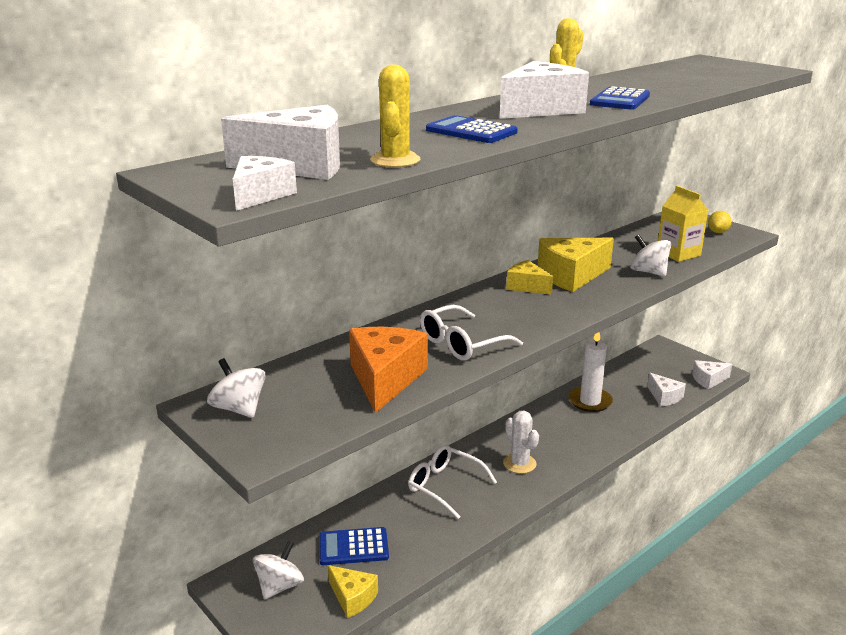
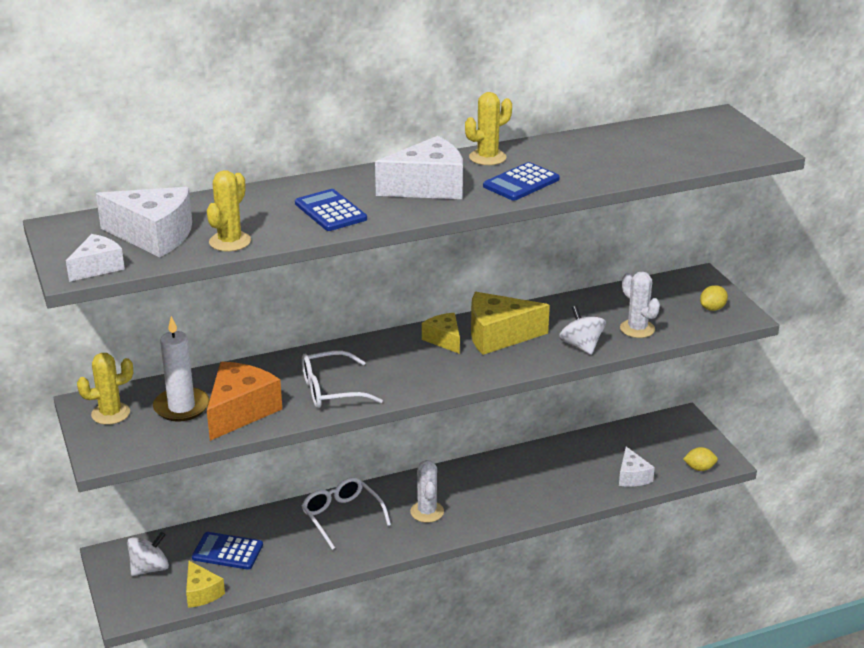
camera: 20 degrees right, 5 degrees up
white spinning top [207,358,266,418] -> yellow cactus [77,353,133,425]
white candle [569,332,613,412] -> white candle moved to [153,316,210,422]
yellow carton [658,186,709,262] -> white cactus [620,271,660,338]
white cheese [692,360,732,390] -> yellow lemon [683,447,718,471]

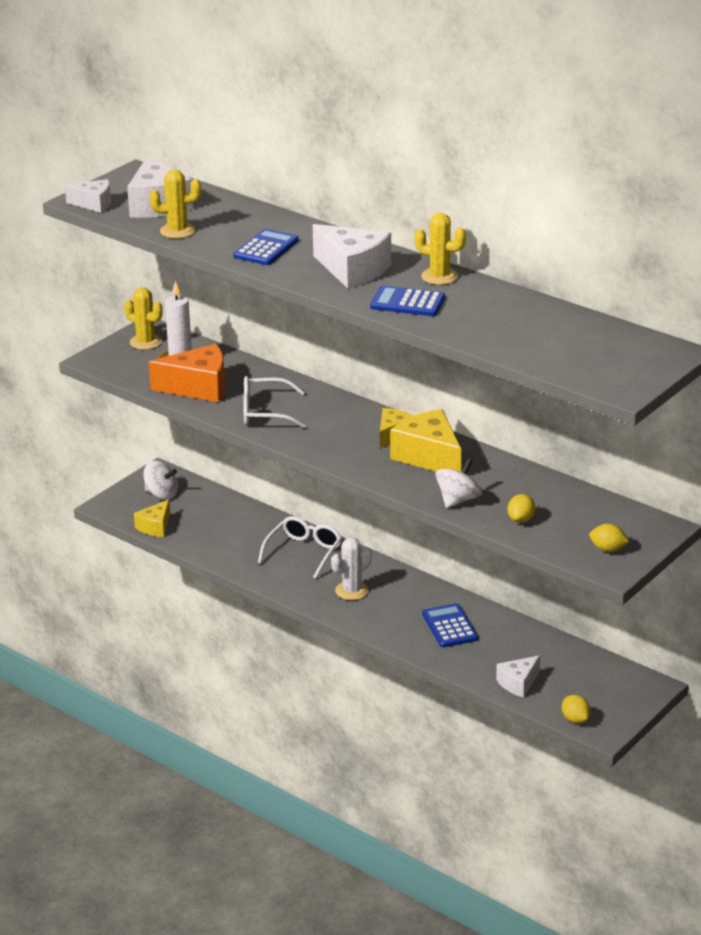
camera: 60 degrees right, 0 degrees up
blue calculator [192,532,263,570] -> blue calculator moved to [422,603,478,648]
white glasses [302,350,383,408] -> white glasses turned 45 degrees counterclockwise [243,376,306,428]
white cactus [620,271,660,338] -> yellow lemon [508,494,535,523]

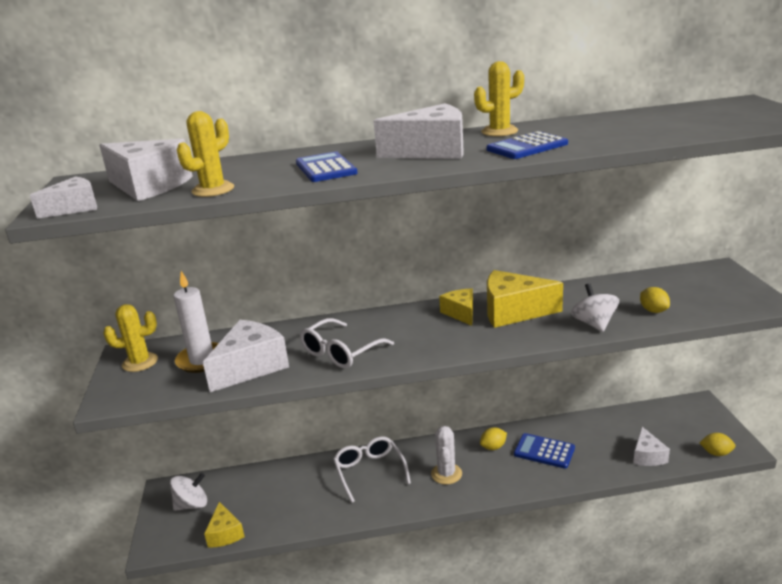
camera: 45 degrees left, 5 degrees down
orange cheese [149,344,225,402] -> white cheese [203,320,289,392]
yellow lemon [589,524,629,552] -> yellow lemon moved to [480,427,507,450]

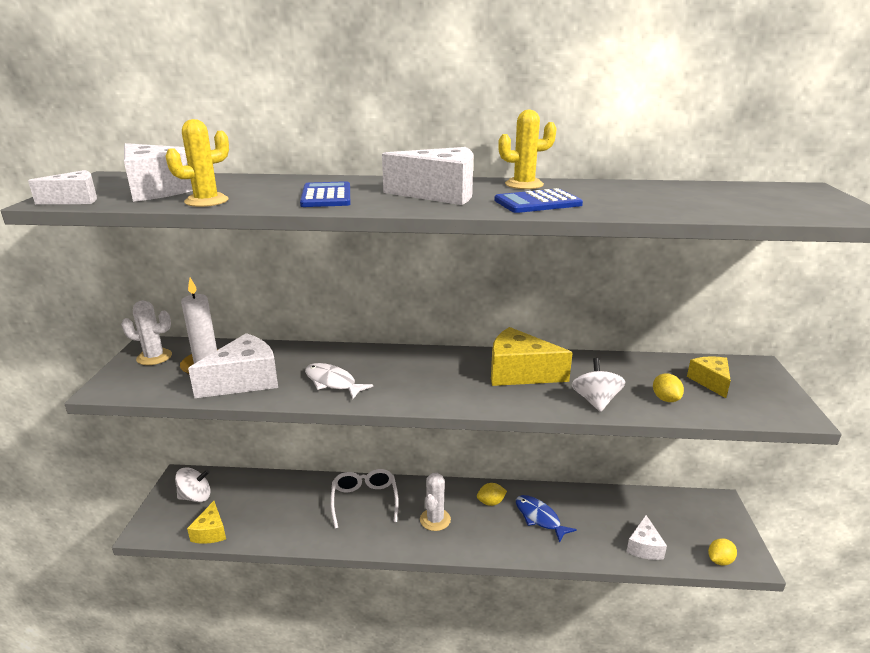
camera: 10 degrees right, 0 degrees up
yellow cactus [103,304,158,372] -> white cactus [121,301,172,365]
white glasses [300,318,394,368] -> white fish [305,363,373,399]
yellow cheese [439,288,473,326] -> yellow cheese moved to [687,356,731,398]
blue calculator [514,433,575,469] -> blue fish [516,495,577,543]
yellow lemon [700,433,735,456] -> yellow lemon turned 60 degrees counterclockwise [708,538,737,565]

